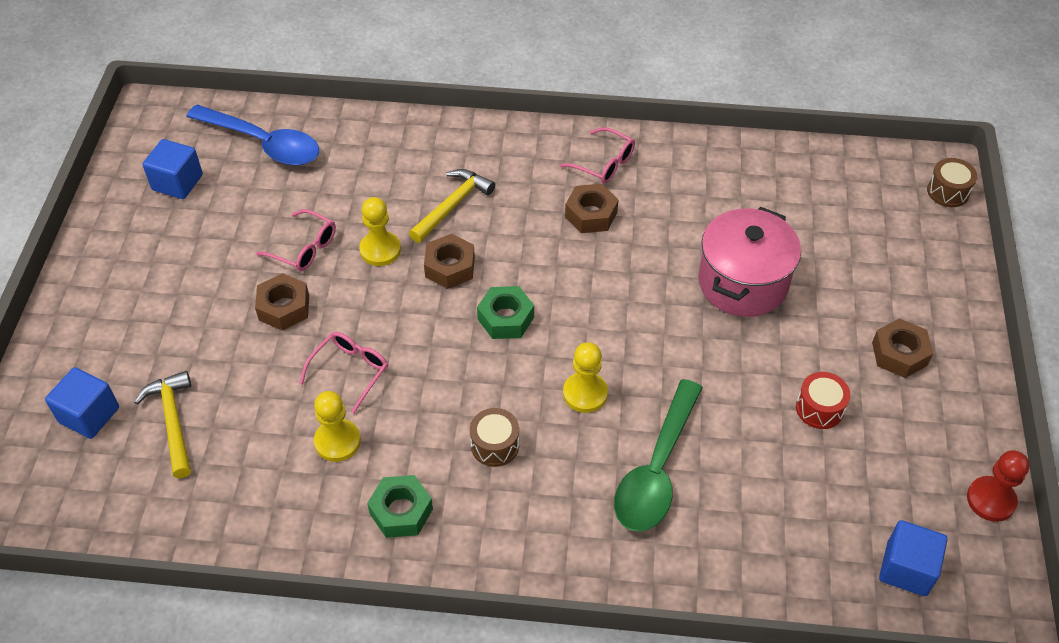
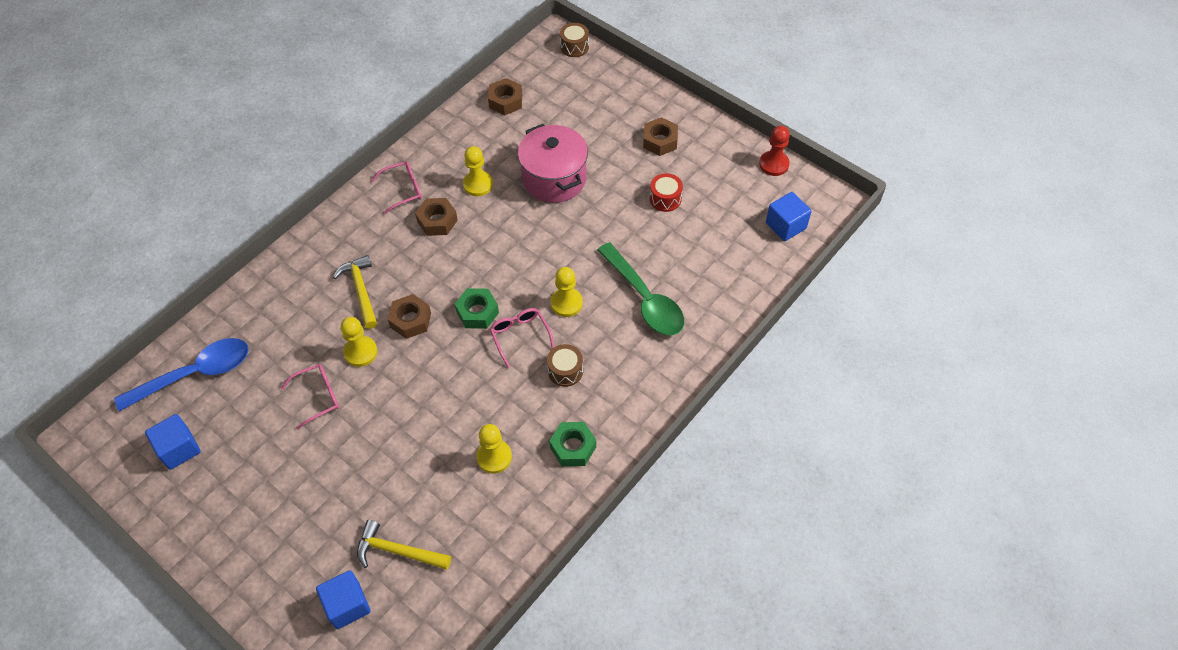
camera: 55 degrees left, 5 degrees up
brown nut [255,273,309,331] -> brown nut moved to [488,78,522,115]
pink glasses [299,332,388,413] -> pink glasses moved to [490,308,554,368]
none -> yellow pawn [463,146,493,196]

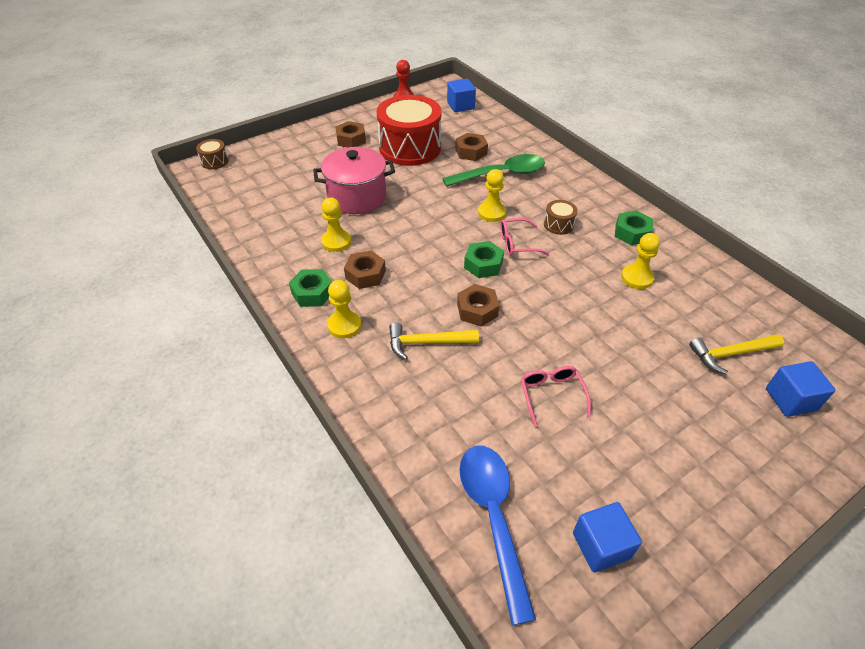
camera: 75 degrees left, 10 degrees down
yellow pawn [340,317,377,367] -> yellow pawn moved to [327,280,361,338]
yellow hammer [357,520,451,570] -> yellow hammer turned 45 degrees clockwise [689,334,784,375]
pink glasses [371,161,422,214] -> green nut [289,269,332,307]
brown nut [488,78,522,115] -> brown nut moved to [455,133,488,161]
red drum [650,173,683,212] -> red drum [377,95,442,166], size x2.38

